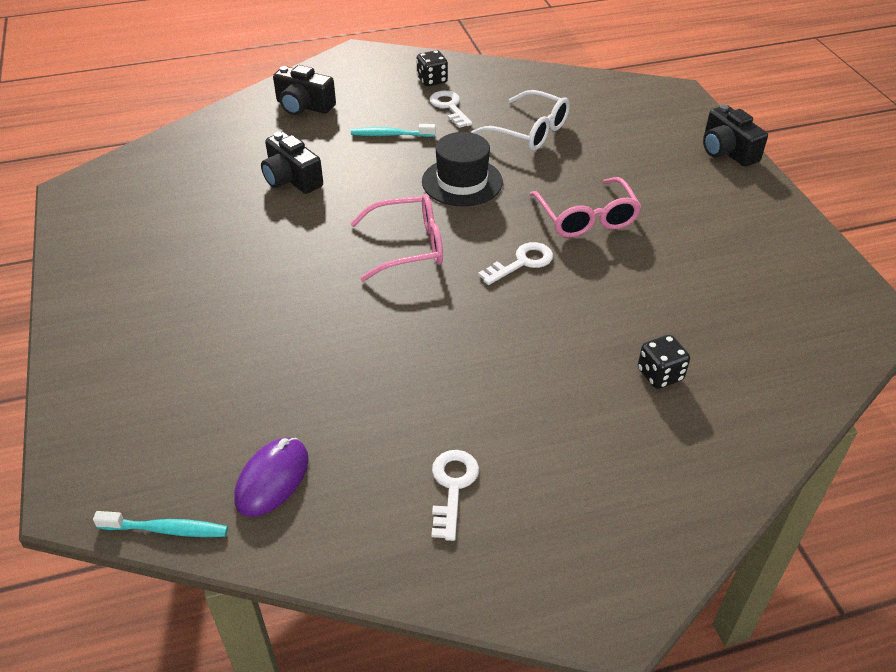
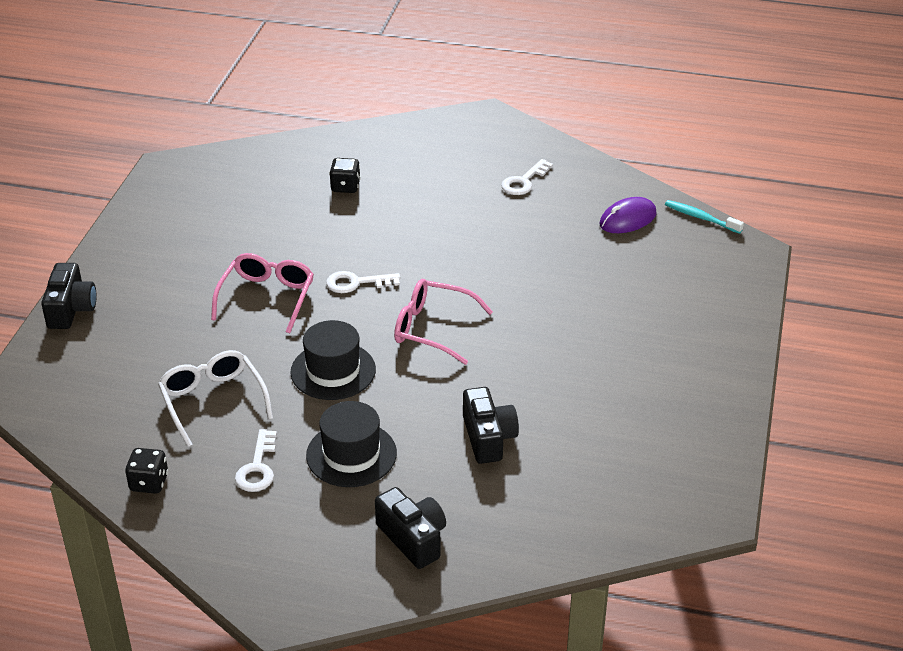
camera: 150 degrees left, 5 degrees down
turquoise toothbrush [351,124,436,137] -> black hat [306,401,397,487]
black dice [416,50,448,86] -> black dice moved to [125,448,168,494]

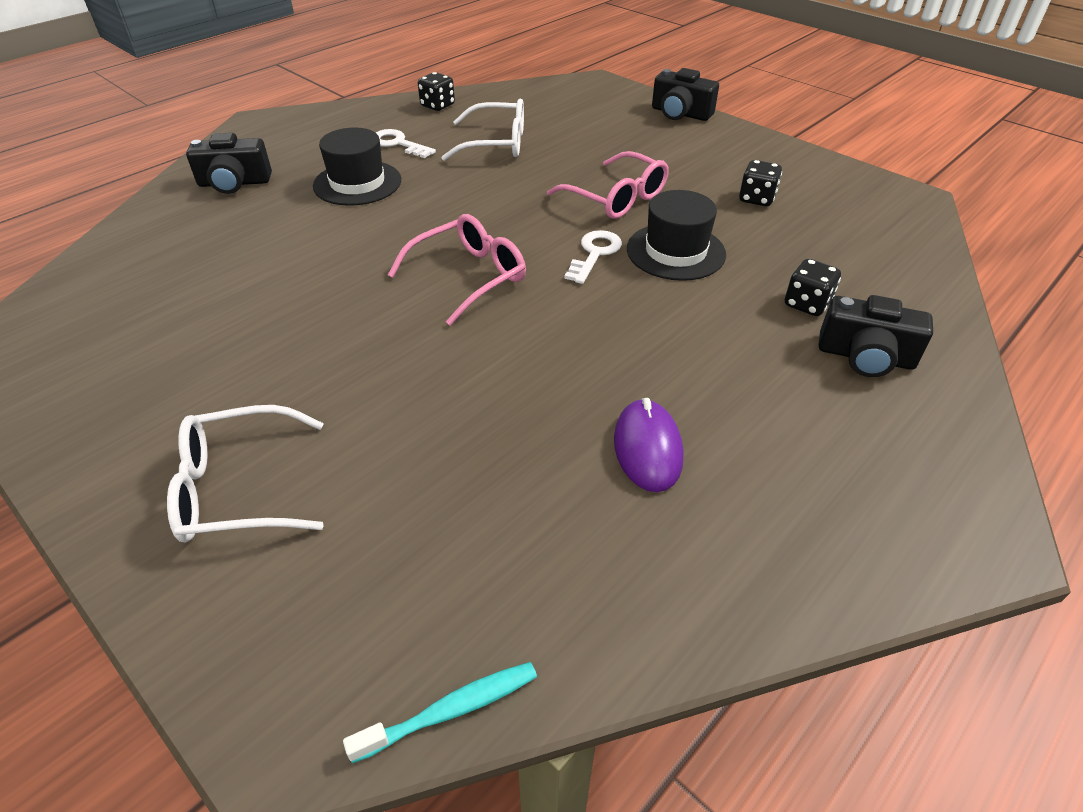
camera: 120 degrees right, 5 degrees up
black hat [290,320,376,400] -> black hat moved to [627,190,726,281]
black camera [463,387,519,464] -> black camera moved to [819,295,933,377]
white key [501,159,553,195] -> none
purple mouse [600,197,657,233] -> purple mouse moved to [614,398,684,492]
none -> white glasses [167,405,324,542]
none -> black dice [739,160,782,206]

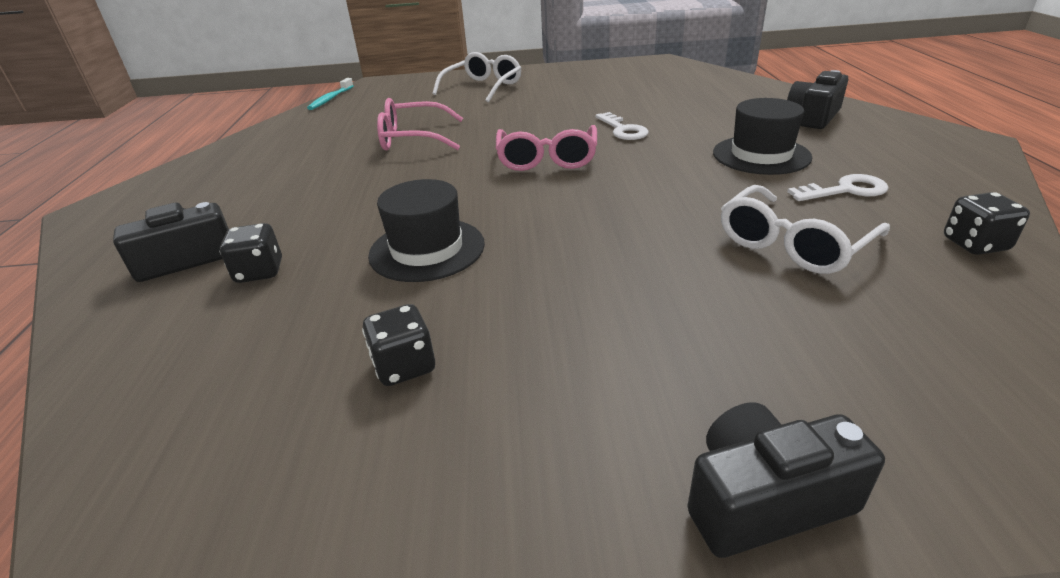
camera: 135 degrees right, 10 degrees down
pink glasses [547,151,669,219] -> pink glasses moved to [377,98,463,150]
white key [564,230,622,284] -> white key moved to [596,112,649,140]
purple mouse [614,398,684,492] -> none

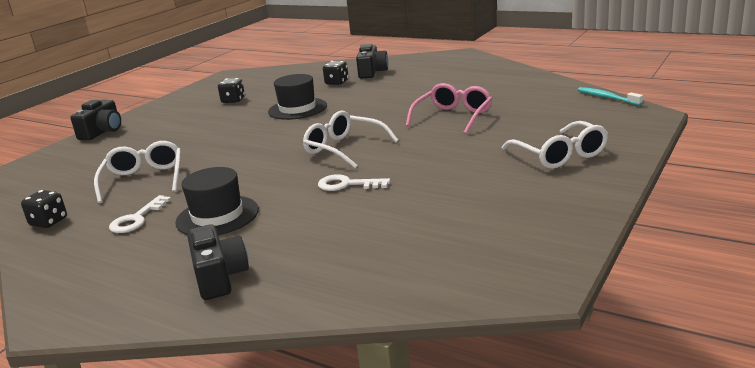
camera: 125 degrees right, 10 degrees down
pink glasses [496,125,597,171] -> white glasses [303,111,399,168]

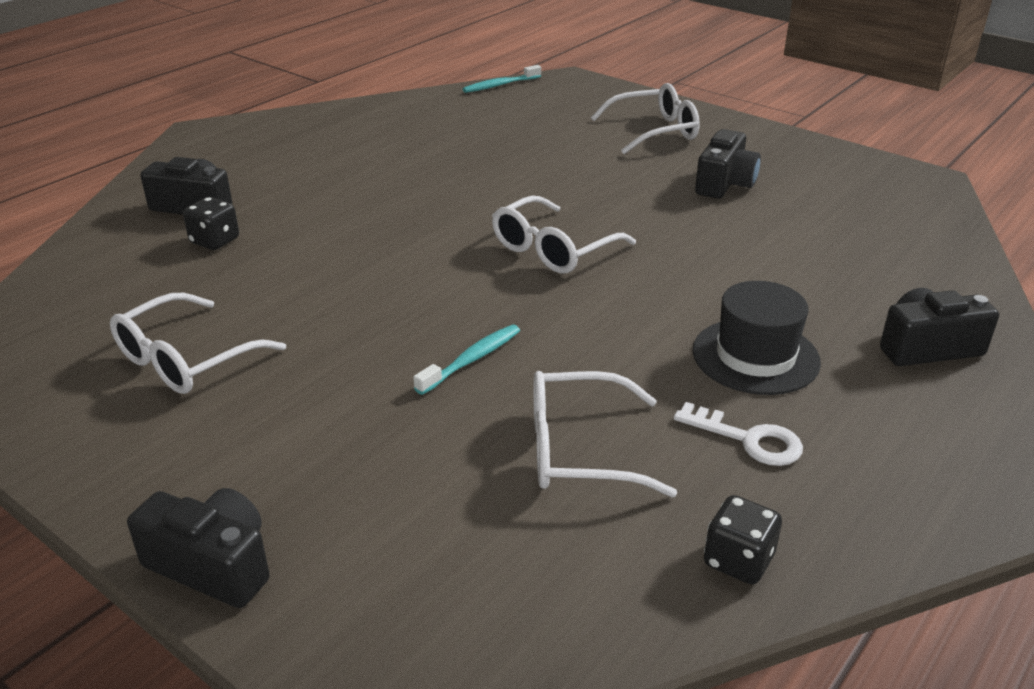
camera: 85 degrees left, 10 degrees up
black dice [218,78,245,103] -> white glasses [110,293,286,394]
black hat [268,74,327,120] -> none
white key [318,174,390,191] -> none
pink glasses [406,83,493,134] -> none
none -> turquoise toothbrush [413,325,520,395]
none -> black camera [695,129,761,199]

